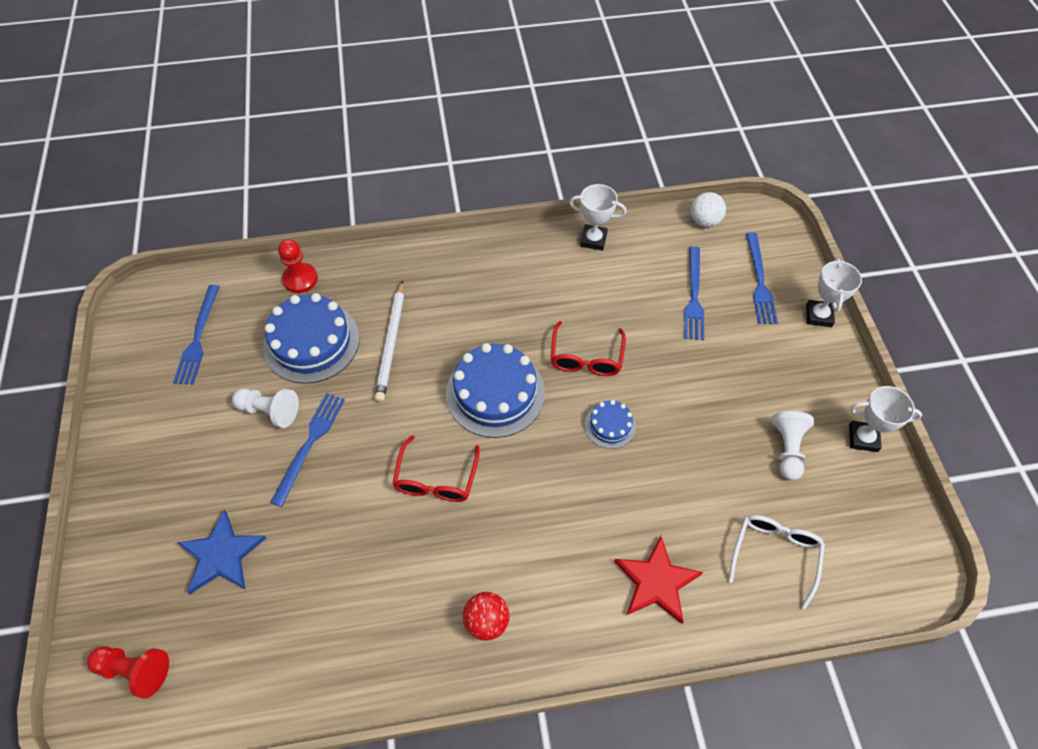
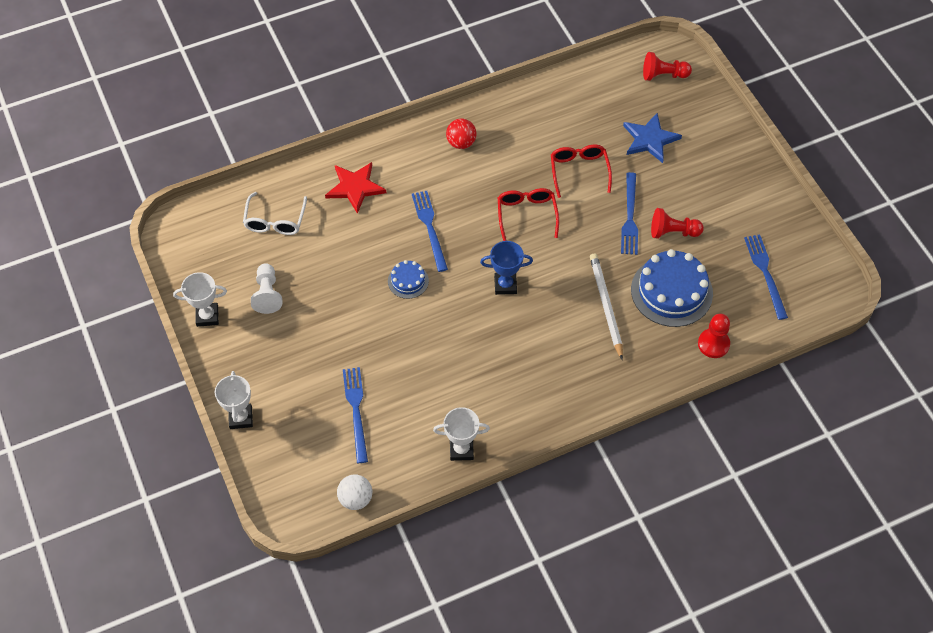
camera: 165 degrees right, 0 degrees up
white pawn [232,388,299,428] -> red pawn [651,208,704,239]
blue cake [446,343,545,438] -> blue trophy [480,241,533,295]
red glasses [551,321,626,376] -> red glasses moved to [551,145,612,198]
blue fork [746,232,778,324] -> blue fork moved to [412,191,448,272]

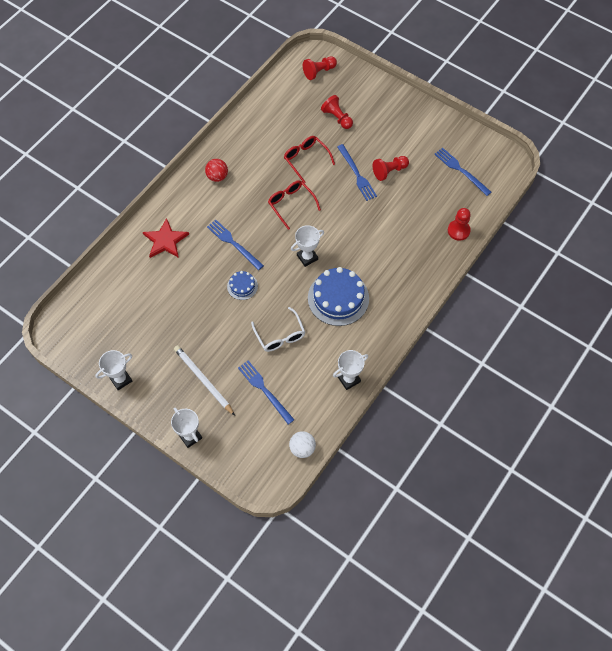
camera: 30 degrees left, 5 degrees up
white glasses [243,192,307,235] -> white glasses moved to [251,307,305,352]
white pawn [251,263,283,314] -> none
blue trophy [480,241,533,295] -> white trophy [291,225,324,267]
white pencil [590,253,623,360] -> white pencil moved to [174,345,235,416]
blue star [623,113,682,163] -> red pawn [321,95,353,129]
blue cake [631,249,713,327] -> blue cake moved to [308,267,369,326]

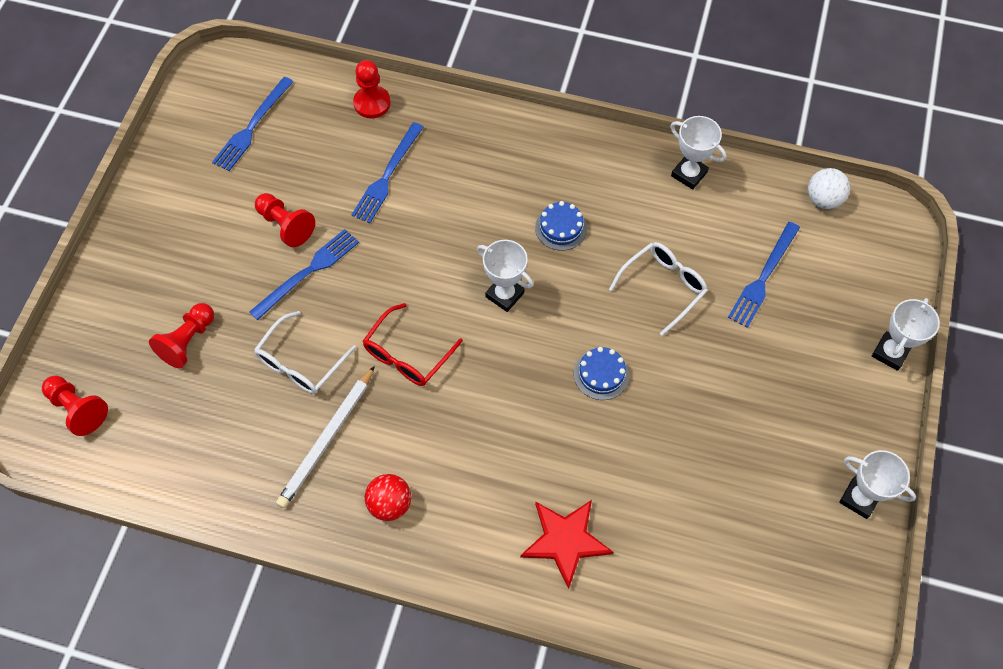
camera: 110 degrees left, 0 degrees up
white pencil [174,345,235,416] -> white pencil moved to [276,366,375,509]
blue fork [207,220,264,270] -> blue fork moved to [351,122,423,223]
red glasses [284,136,335,183] -> white glasses [254,311,356,394]
blue cake [308,267,369,326] -> blue cake [535,201,587,251], size x0.50

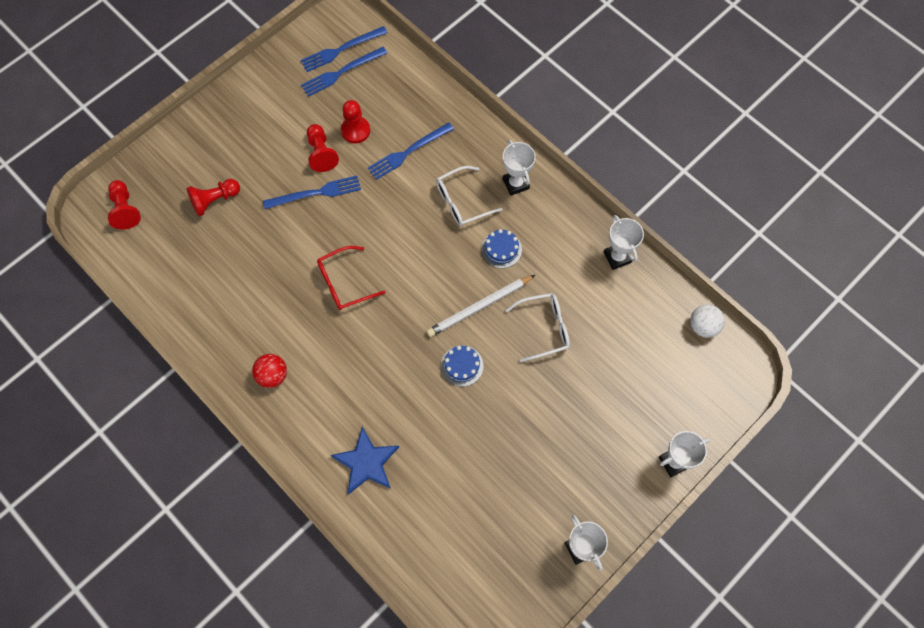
camera: 30 degrees right, 5 degrees up
white glasses [254,311,356,394] -> white glasses moved to [436,166,503,226]
white pencil [276,366,375,509] -> white pencil moved to [426,275,535,337]
red pawn [353,60,391,119] -> red pawn moved to [341,100,370,144]
white trophy [477,240,533,312] -> white trophy moved to [503,140,536,196]
red star [520,500,613,589] -> blue star [331,427,399,495]
blue fork [728,222,800,328] -> blue fork moved to [300,26,388,72]

